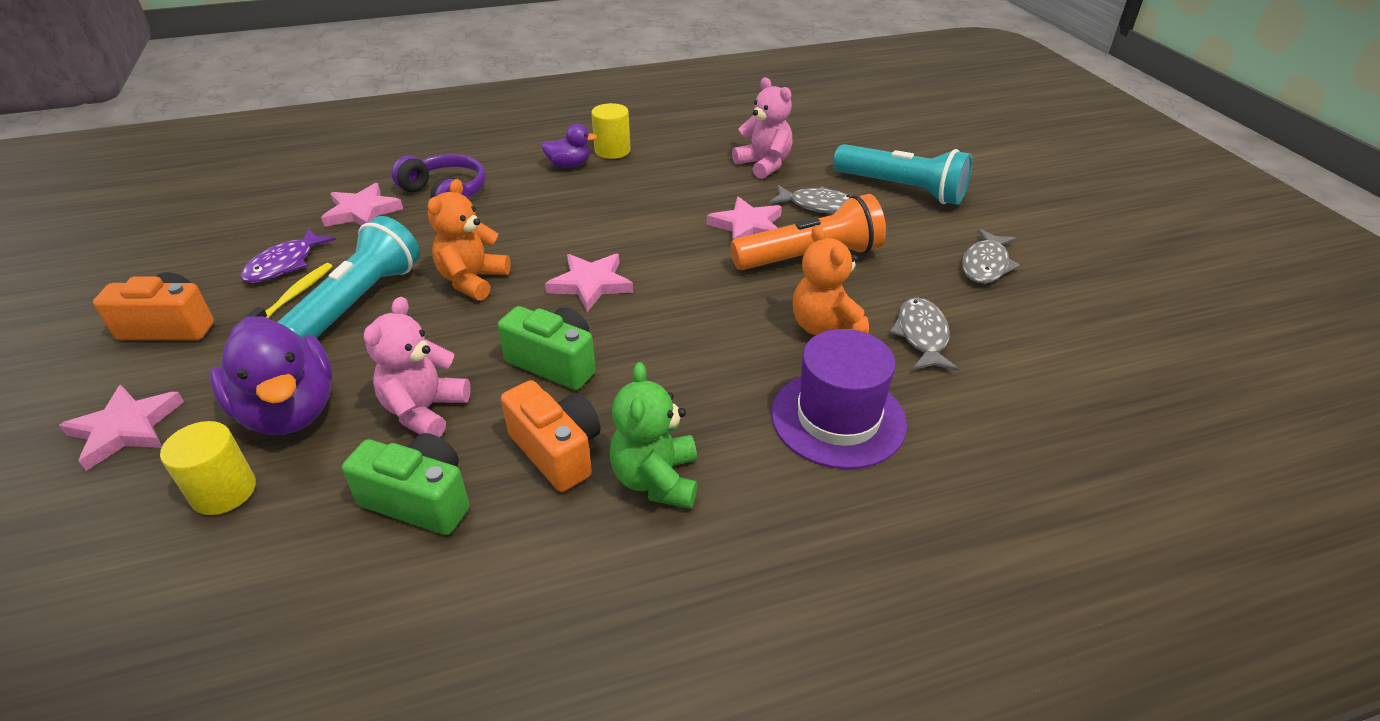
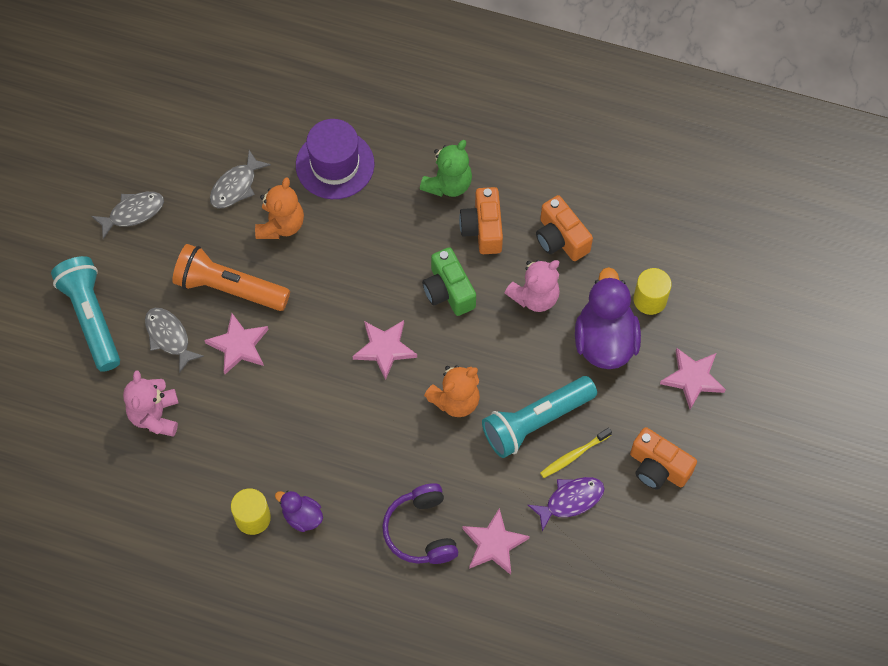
camera: 145 degrees left, 25 degrees up
green camera [342,433,470,535] -> orange camera [536,195,593,261]

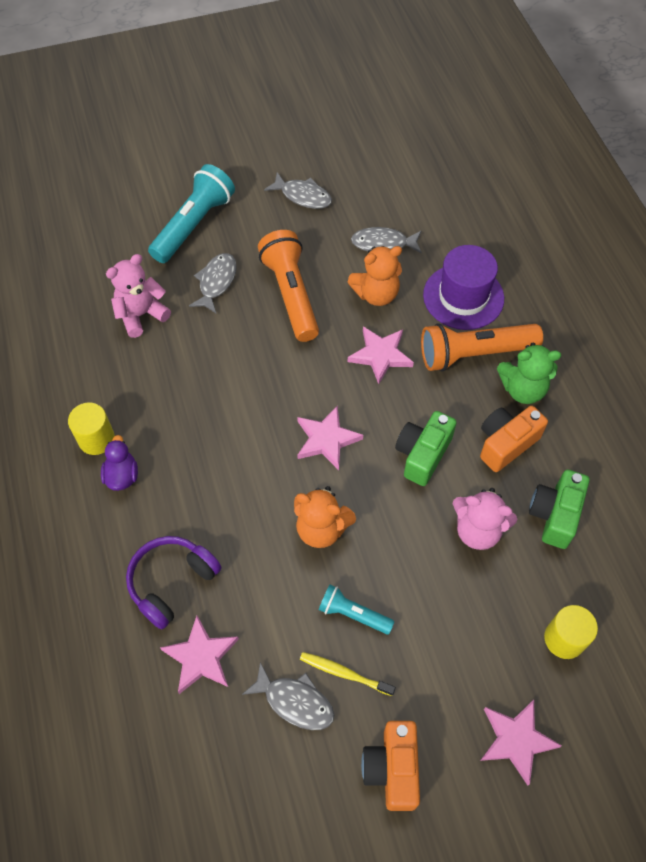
camera: 55 degrees right, 5 degrees down
pink star [205,313,268,374] -> pink star moved to [348,327,414,384]
turquoise flashlight [482,376,597,458] -> turquoise flashlight [319,585,394,634], size x0.54
purple fish [528,477,605,531] -> grey fish [242,662,334,730]
orange camera [536,195,593,261] -> green camera [529,470,590,549]
purple duck [575,267,641,369] -> none
none -> orange flashlight [421,323,543,371]

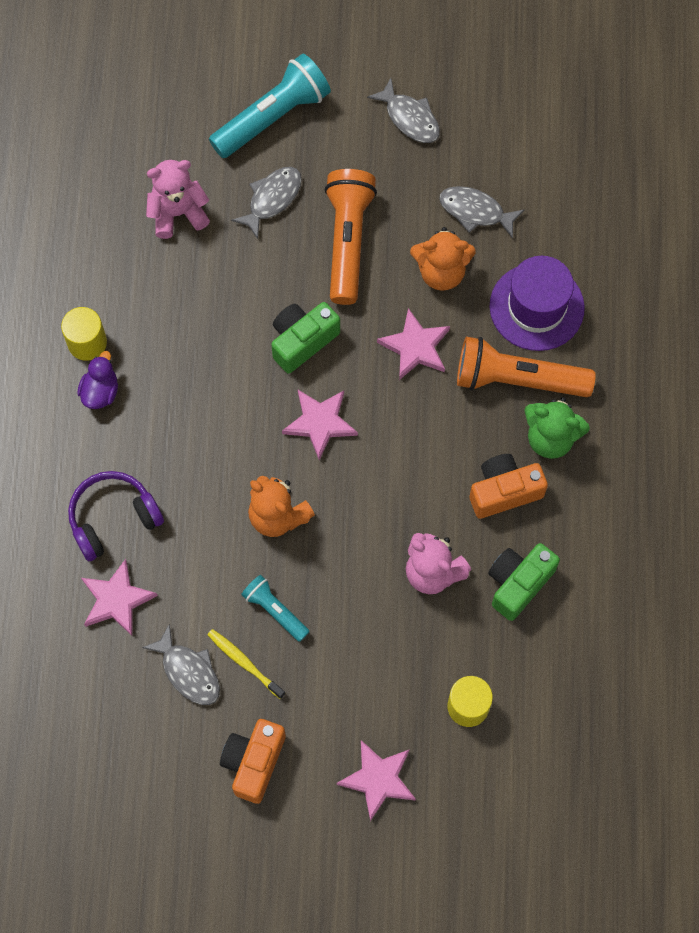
camera: 20 degrees right, 10 degrees up
green camera [395,411,457,486] -> green camera moved to [271,302,340,374]

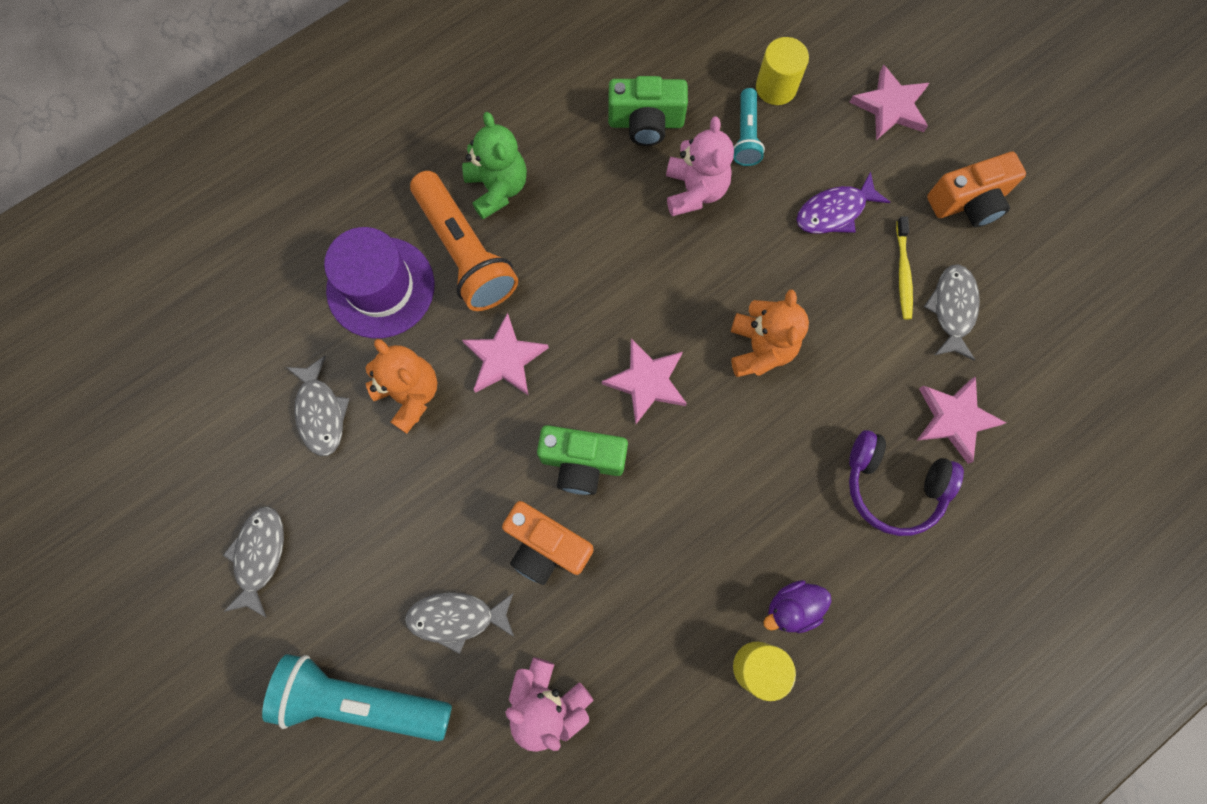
camera: 130 degrees left, 5 degrees up
turquoise flashlight [241,575,310,642] -> turquoise flashlight moved to [734,88,765,166]
orange flashlight [324,169,377,305] -> none
orange camera [470,454,548,519] -> orange camera moved to [502,501,594,585]
none -> purple fish [796,172,890,234]

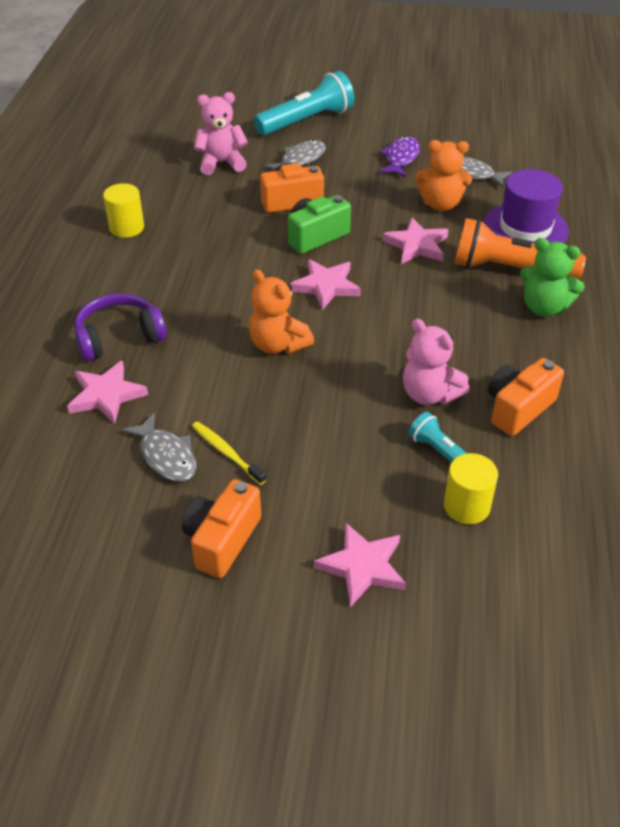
camera: 135 degrees right, 30 degrees down
grey fish [223,507,284,617] -> none
green camera [608,76,688,146] -> orange camera [488,358,564,436]
purple duck [764,580,832,633] -> none
purple fish [796,172,890,234] -> purple fish moved to [379,136,420,177]

